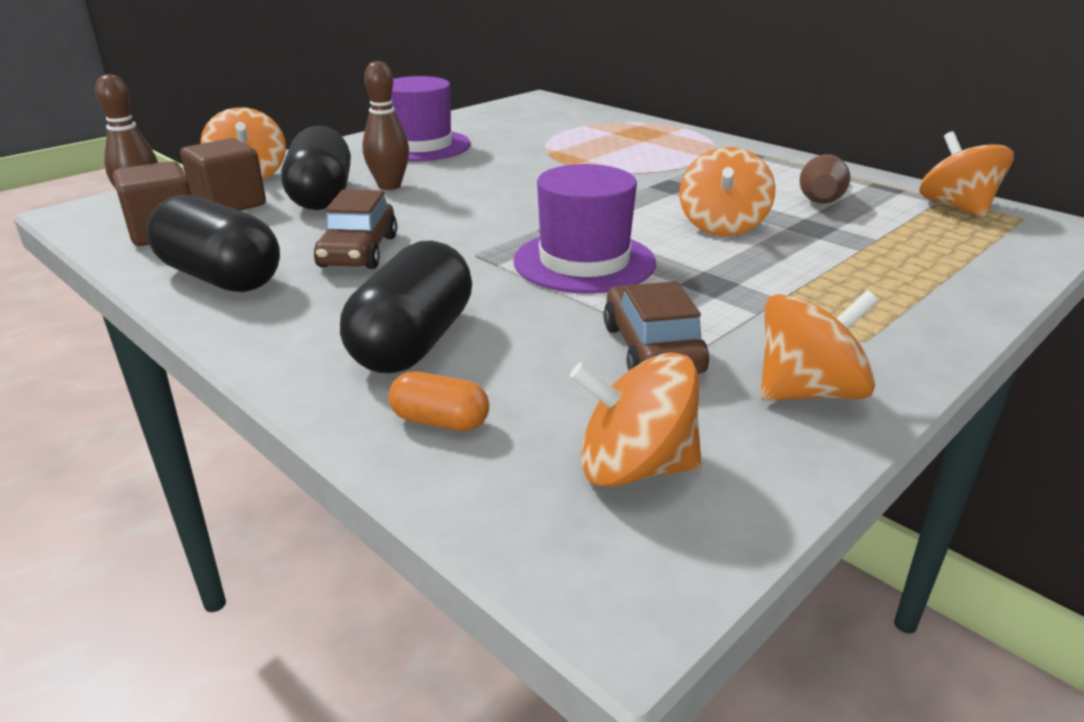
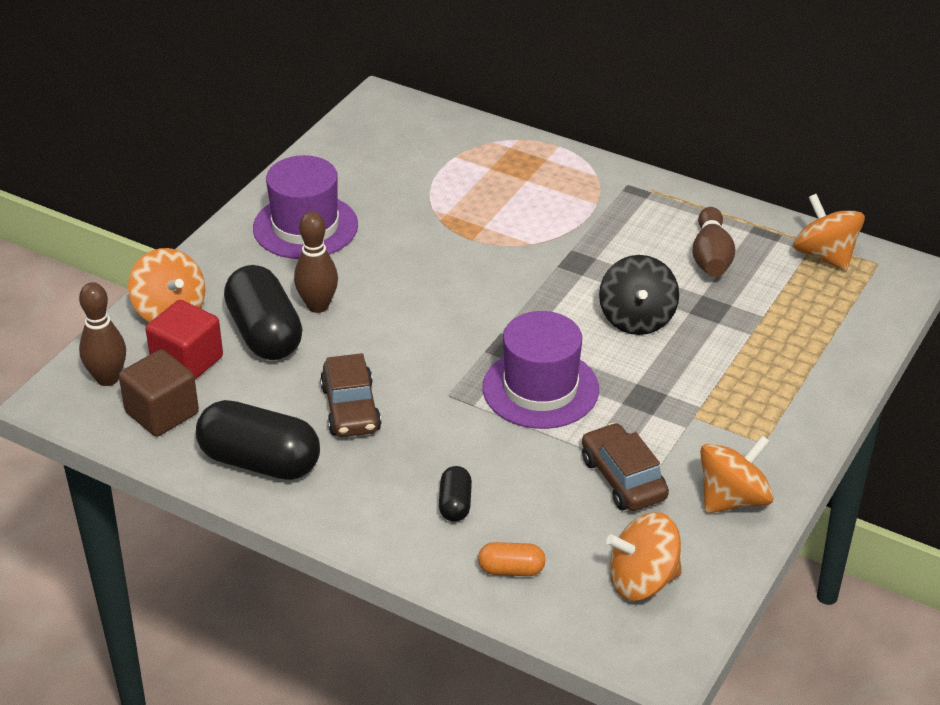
camera: 15 degrees left, 10 degrees up
brown cube [180,138,266,211] -> red cube [146,300,223,380]
black capsule [340,241,472,373] -> black capsule [439,466,472,522], size x0.49
orange spinning top [679,147,775,236] -> black spinning top [599,255,679,335]

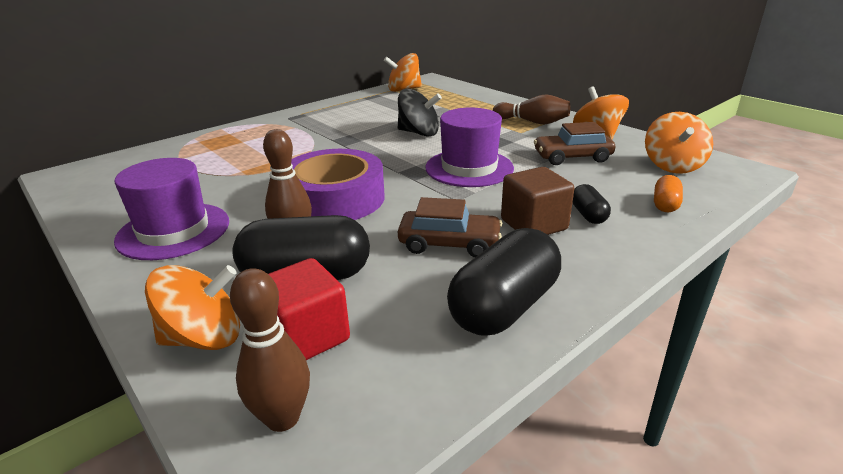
camera: 70 degrees left, 10 degrees down
brown cube [119,349,199,437] -> brown cube moved to [501,167,574,235]
black capsule [439,466,472,522] -> black capsule turned 60 degrees clockwise [573,184,611,224]
brown bowling pin [692,207,735,277] -> brown bowling pin moved to [493,94,570,124]
none -> purple tape [291,149,385,220]

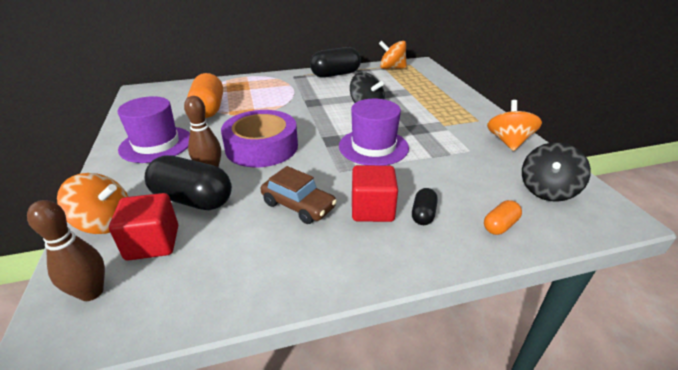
camera: 25 degrees right, 5 degrees up
black capsule [447,228,561,336] -> black capsule moved to [310,47,361,78]
brown bowling pin [493,94,570,124] -> none
brown cube [501,167,574,235] -> red cube [352,165,398,222]
brown car [534,122,615,165] -> none
orange spinning top [645,112,713,174] -> black spinning top [522,142,591,202]
none -> orange capsule [187,73,223,118]

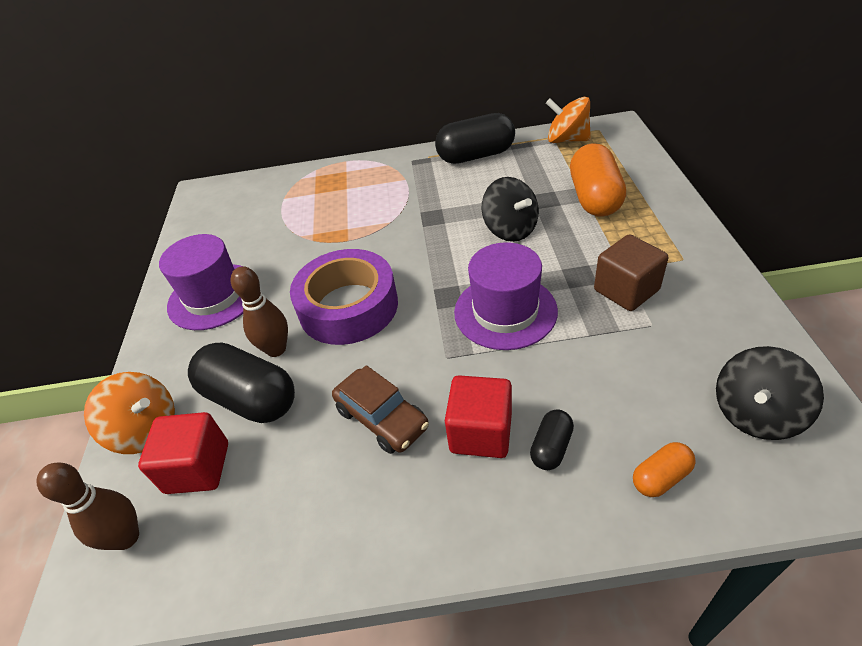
camera: 15 degrees right, 10 degrees up
orange capsule [187,73,223,118] -> orange capsule moved to [570,143,626,217]
orange spinning top [487,100,542,151] -> none
none -> brown cube [594,234,668,311]

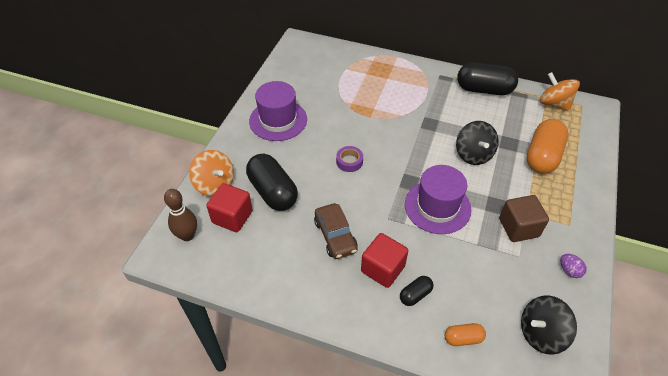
camera: 20 degrees right, 5 degrees up
brown bowling pin [230,266,288,357] -> none
purple tape [290,249,398,345] -> purple tape [336,146,363,172], size x0.42
none -> purple egg [560,254,587,278]

